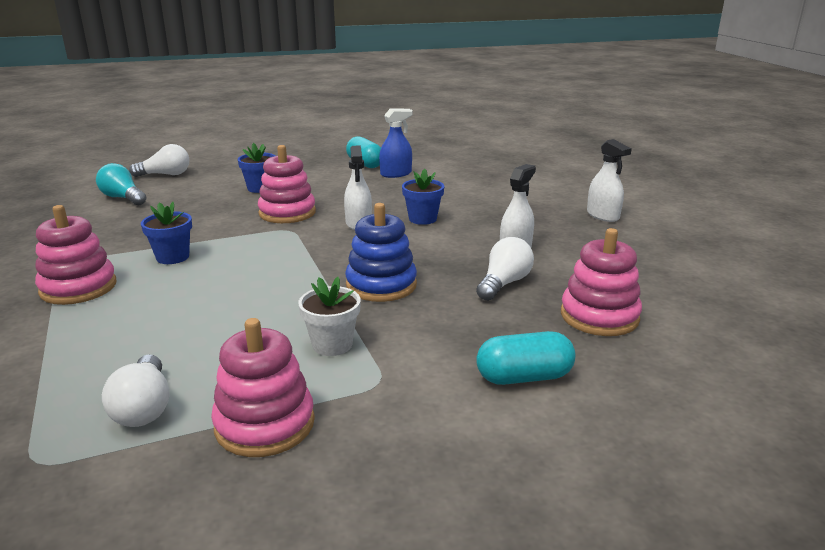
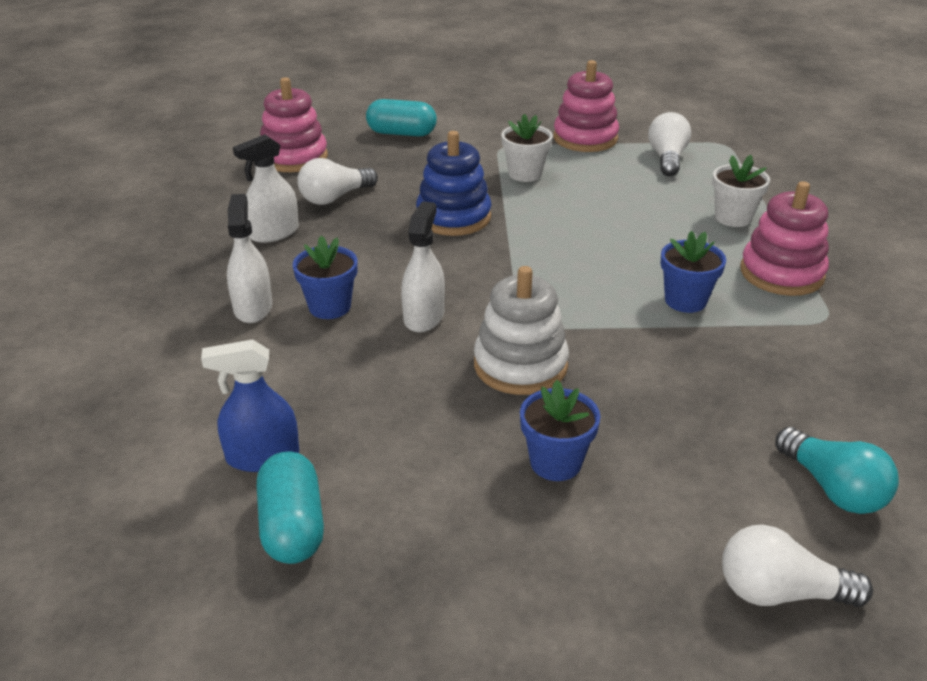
camera: 160 degrees left, 10 degrees up
pink stacking toy [258,145,316,223] -> white stacking toy [474,266,569,395]
white spray bottle [587,139,632,222] -> white spray bottle moved to [227,194,272,323]
none -> white flower pot [712,155,770,227]

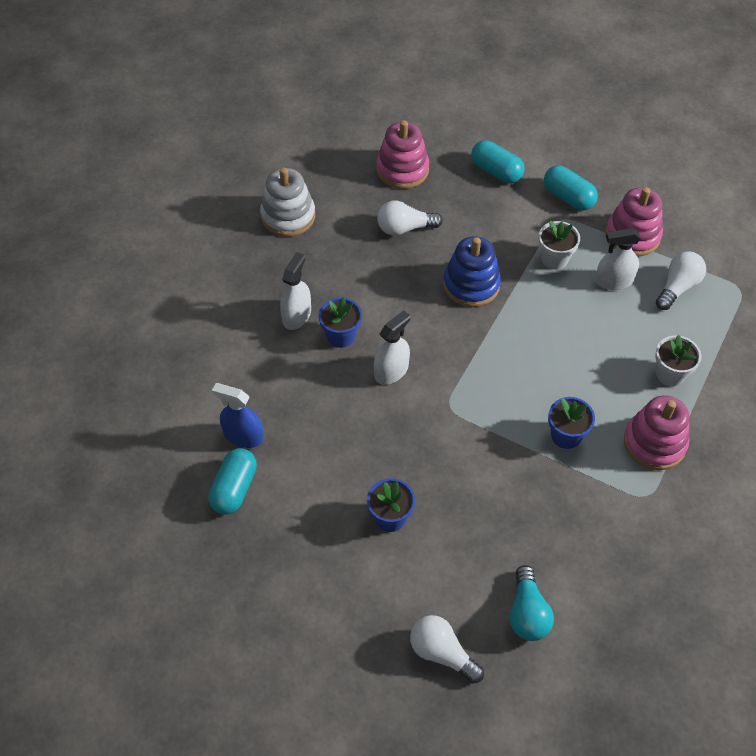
camera: 30 degrees right, 20 degrees up
white spray bottle [233,134,299,243] -> white spray bottle moved to [595,228,641,290]
white stacking toy [474,266,569,395] -> white stacking toy moved to [260,167,315,237]
none -> turquoise capsule [544,165,598,210]

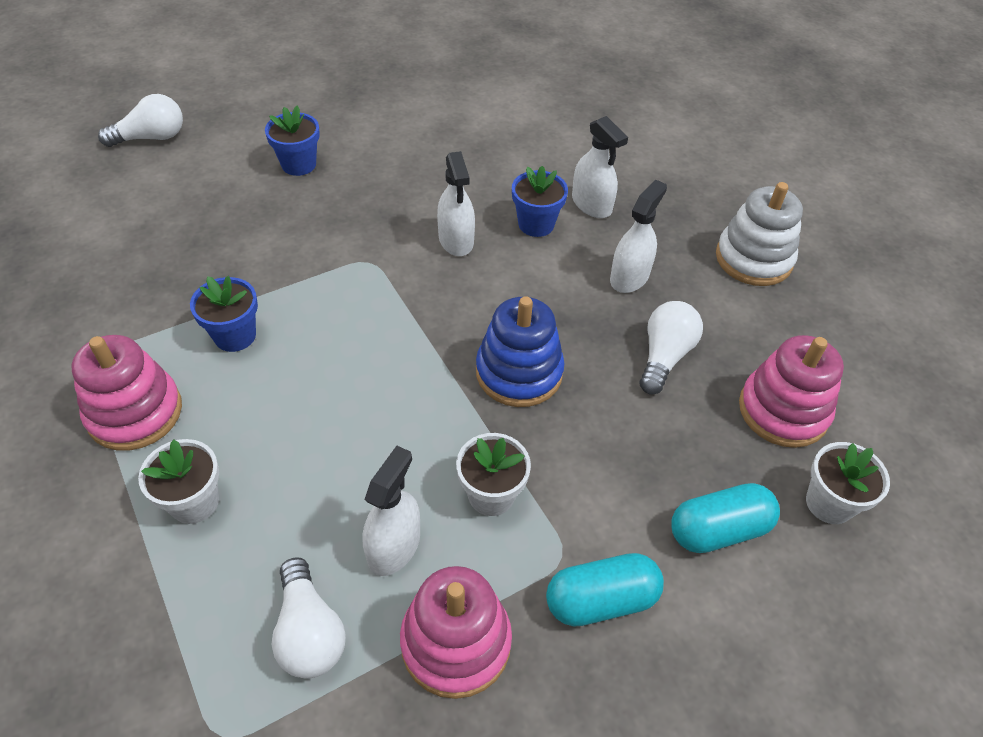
camera: 120 degrees right, 5 degrees down
turquoise capsule [208,448,257,514] -> none
blue spray bottle [212,383,264,448] -> none
turquoise light bulb [509,565,554,641] -> none
none -> white spray bottle [610,180,667,293]
none -> white flower pot [806,442,890,524]

